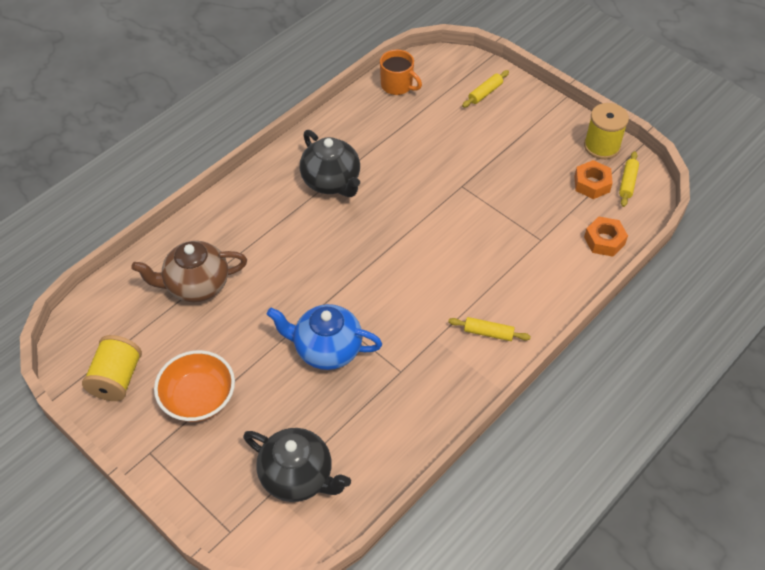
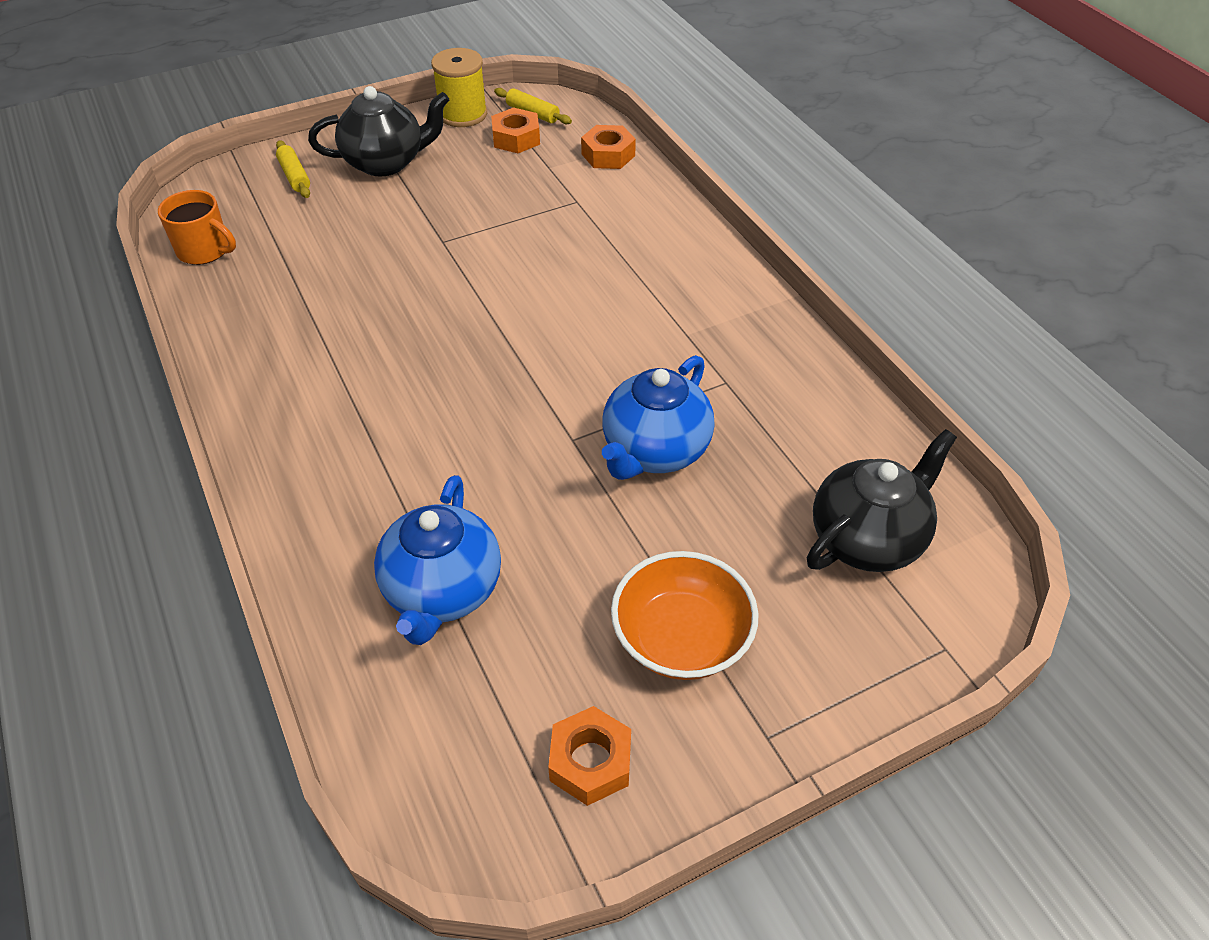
camera: 70 degrees left, 5 degrees down
yellow spool [82,335,142,401] -> orange nut [548,706,631,806]
brown teapot [131,241,247,302] -> blue teapot [374,475,501,645]
black teapot [300,130,360,197] -> black teapot moved to [308,86,449,177]
orange mug [380,49,422,95] -> orange mug turned 60 degrees clockwise [158,190,236,265]
yellow rolling pin [448,317,531,341] -> none

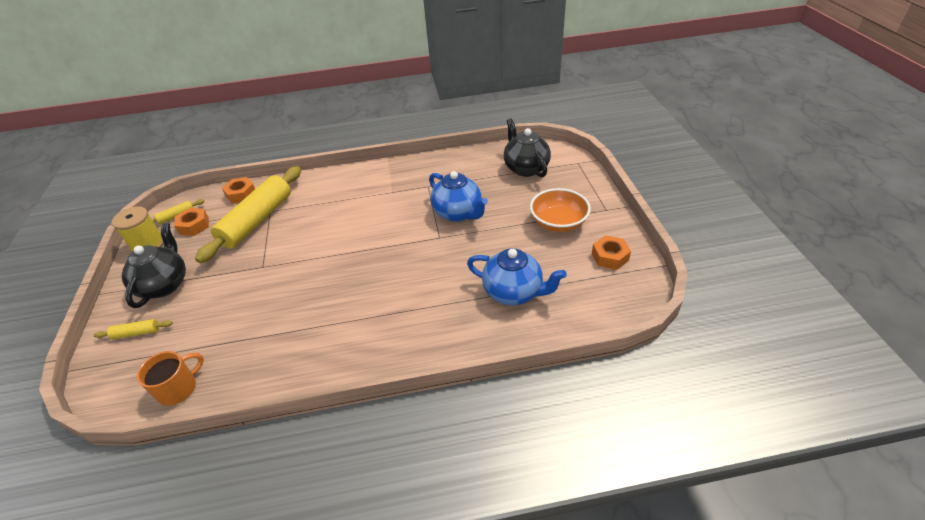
camera: 70 degrees left, 5 degrees down
none -> yellow rolling pin [195,166,301,263]

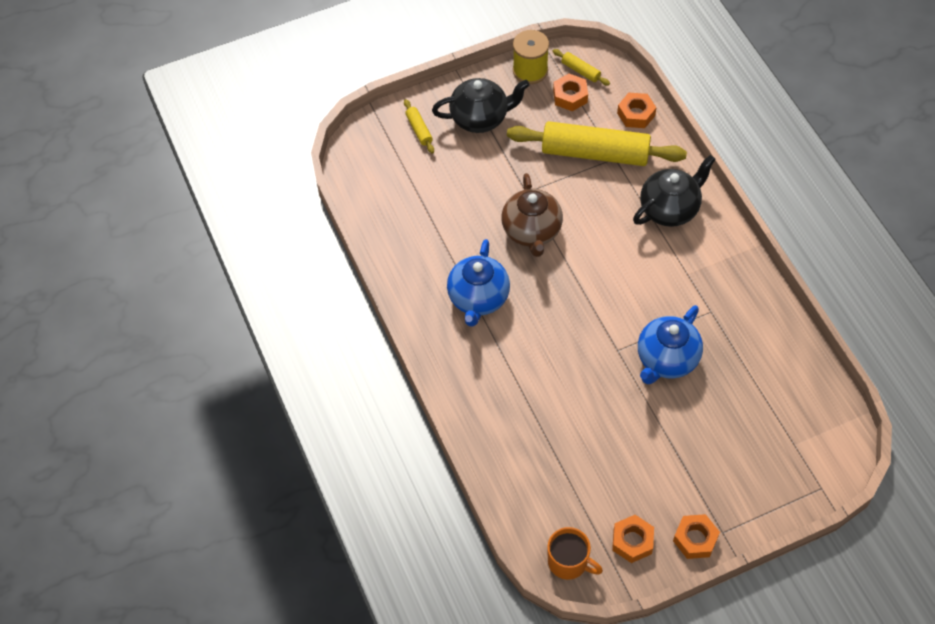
camera: 75 degrees right, 15 degrees up
orange mug [137,351,204,406] -> orange mug moved to [547,527,603,580]
blue teapot [467,248,567,305] -> blue teapot moved to [447,239,510,327]
black teapot [503,119,551,177] -> black teapot moved to [633,155,716,227]
orange bowl [530,188,591,232] -> none
none -> brown teapot [501,173,563,257]
none -> orange nut [673,514,720,559]

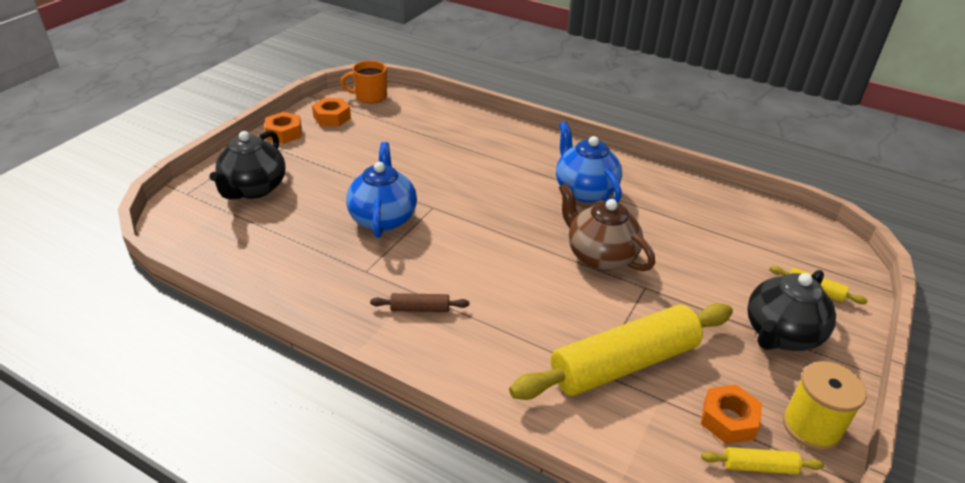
camera: 140 degrees right, 20 degrees down
orange nut [617,93,656,128] -> none
black teapot [633,155,716,227] -> black teapot moved to [209,130,286,200]
none -> brown rolling pin [370,293,469,312]

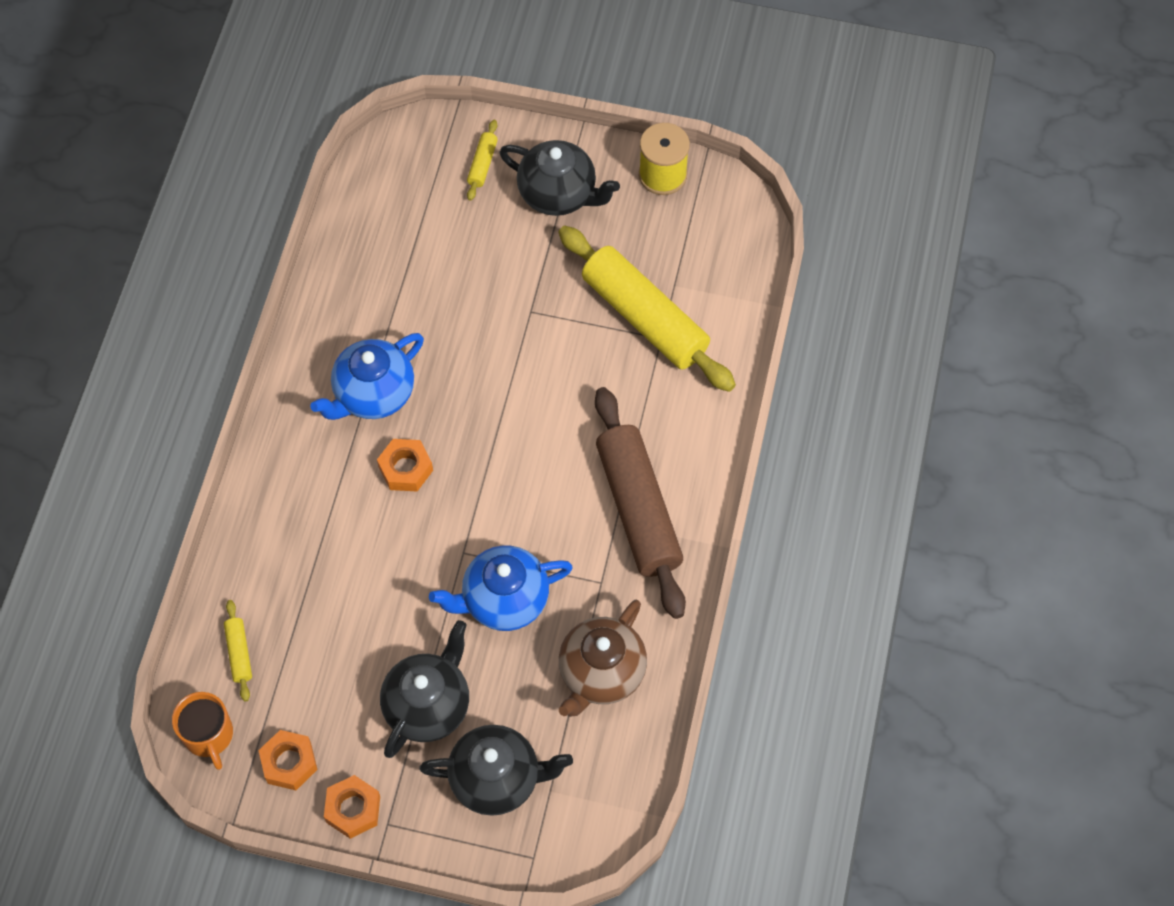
camera: 105 degrees left, 25 degrees up
brown rolling pin [370,293,469,312] -> brown rolling pin [595,387,686,619], size x2.45
brown teapot [559,183,655,271] -> brown teapot moved to [559,599,647,717]
orange nut [701,385,762,444] -> orange nut moved to [377,439,433,491]
yellow rolling pin [701,447,824,474] -> yellow rolling pin moved to [224,600,252,702]
none -> black teapot [380,620,469,758]

